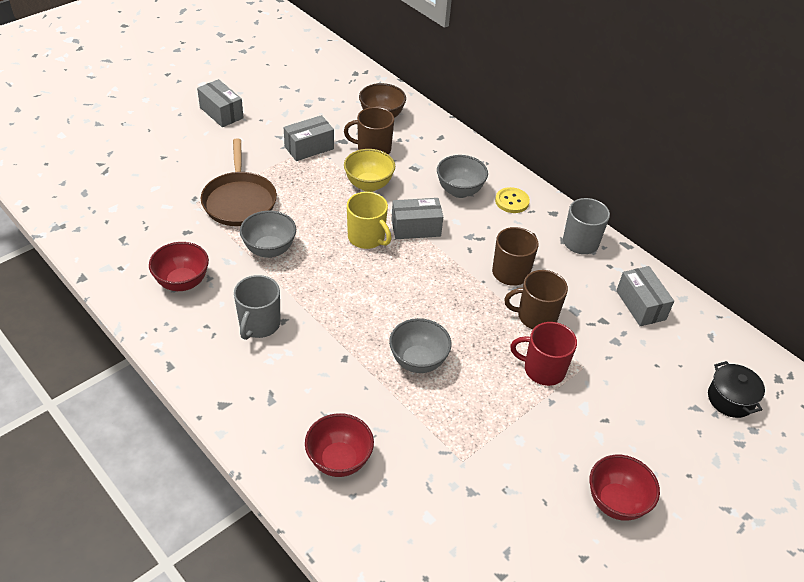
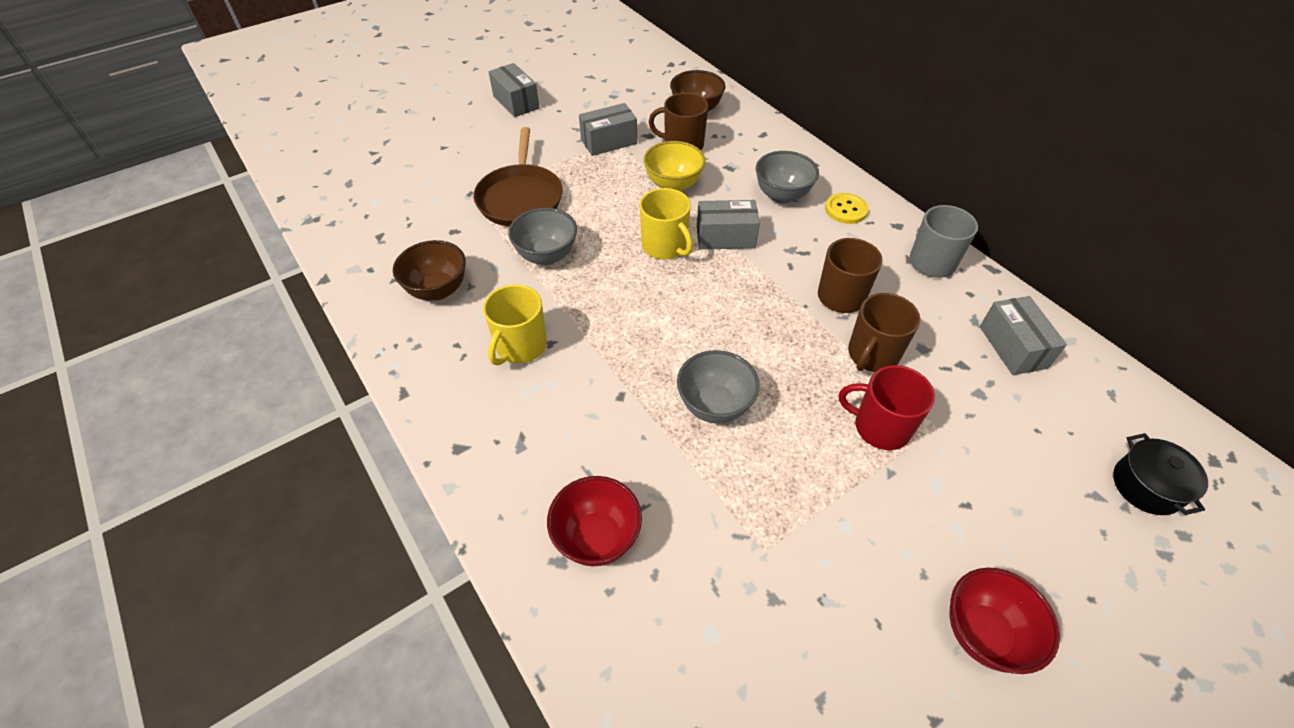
camera: 10 degrees right, 5 degrees up
red bowl [149,242,209,291] -> brown bowl [393,240,466,301]
grey mug [234,275,281,340] -> yellow mug [483,284,547,365]
brown mug [504,270,568,329] -> brown mug turned 60 degrees counterclockwise [848,293,921,372]

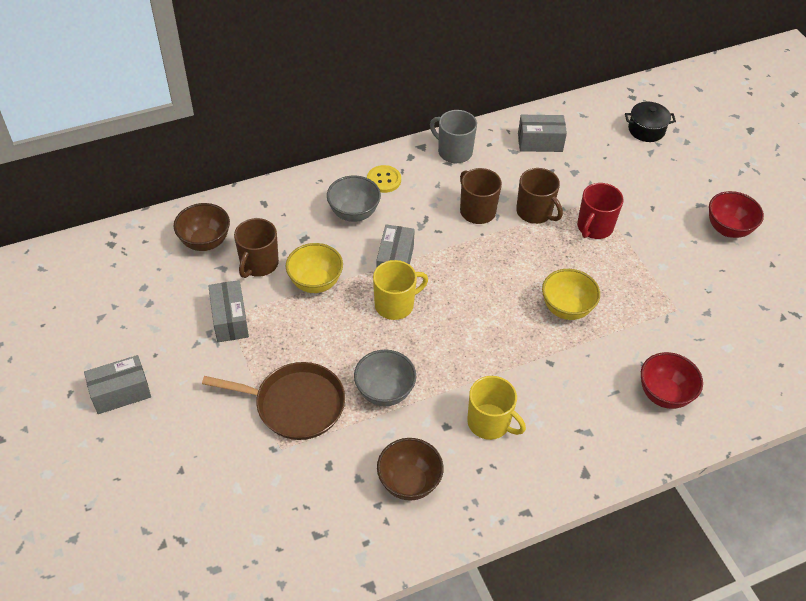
camera: 80 degrees left, 0 degrees up
grey bowl [677,350,759,424] -> yellow bowl [542,269,600,320]

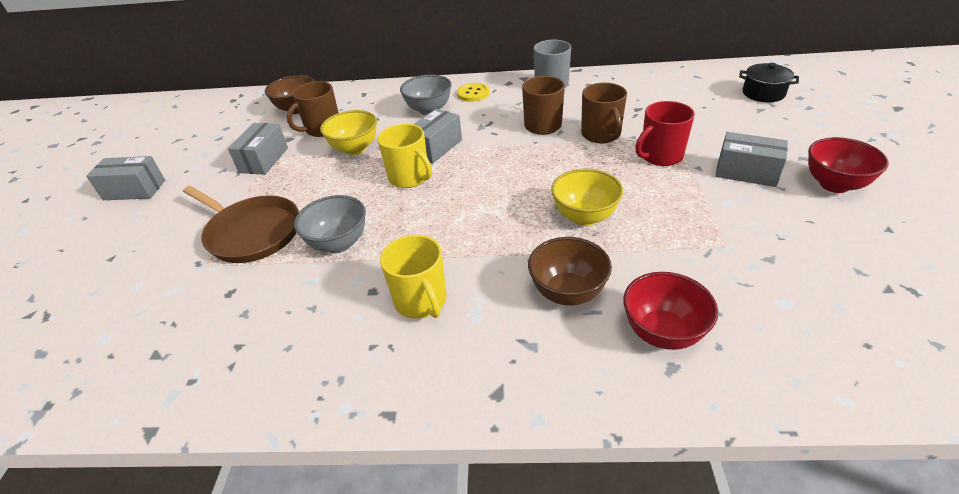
camera: 30 degrees right, 10 degrees down
yellow mug [373,260,428,320] -> yellow mug turned 45 degrees clockwise [377,124,432,188]
brown bowl [377,438,444,501] -> brown bowl moved to [528,237,612,306]
grey box [518,115,567,152] -> grey box moved to [715,132,788,187]

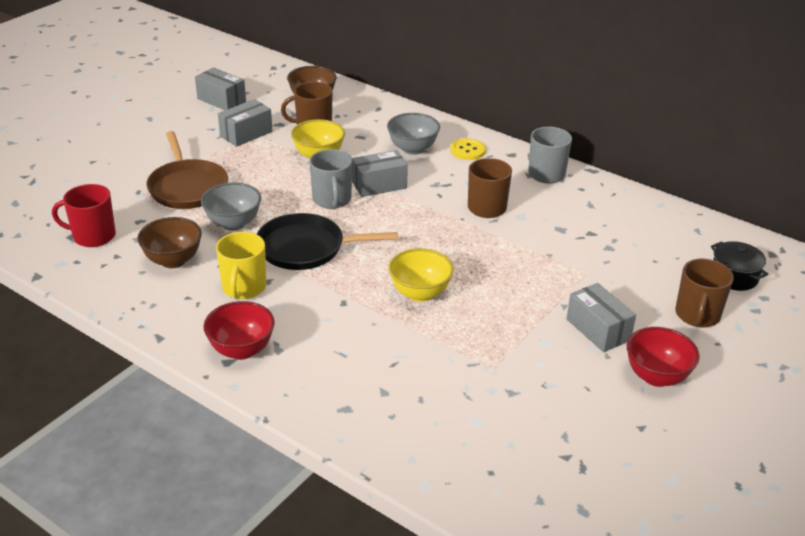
camera: 30 degrees right, 5 degrees down
grey box [86,156,165,200] -> grey box moved to [195,68,246,110]
yellow mug [377,124,432,188] -> grey mug [309,149,352,209]
brown bowl [528,237,612,306] -> brown bowl moved to [137,217,202,268]
brown mug [581,83,627,143] -> brown mug moved to [675,259,734,327]
red bowl [623,272,718,350] -> red bowl moved to [203,301,275,360]
red mug [636,101,695,166] -> red mug moved to [52,184,116,247]
none -> black pan [257,213,398,270]

